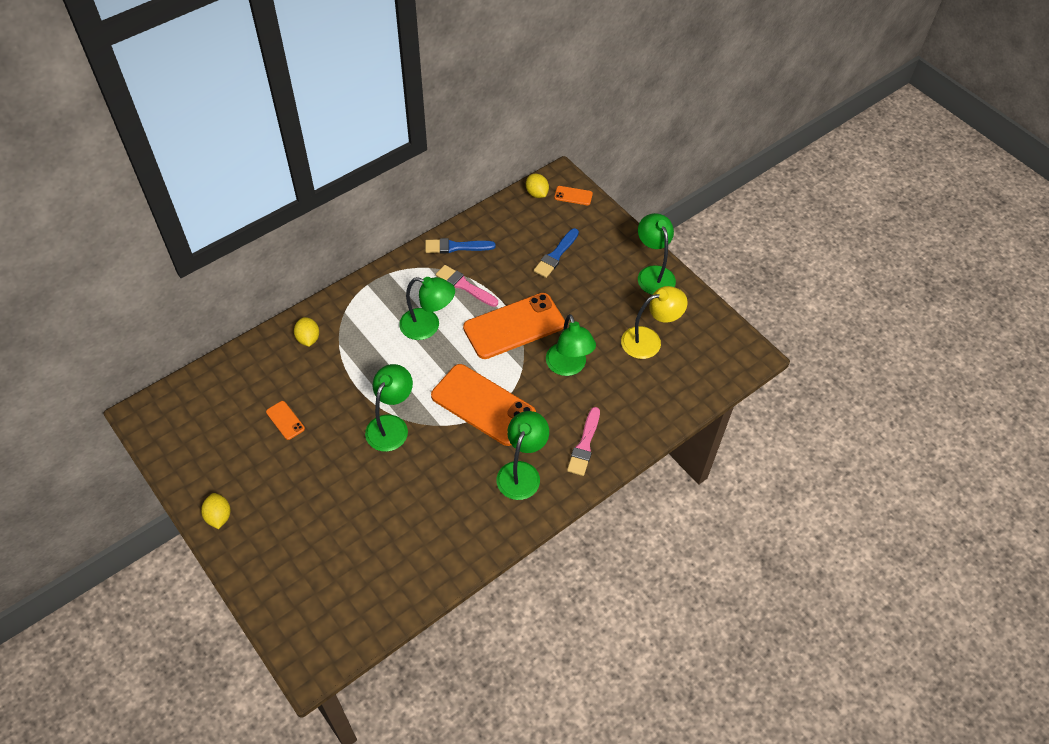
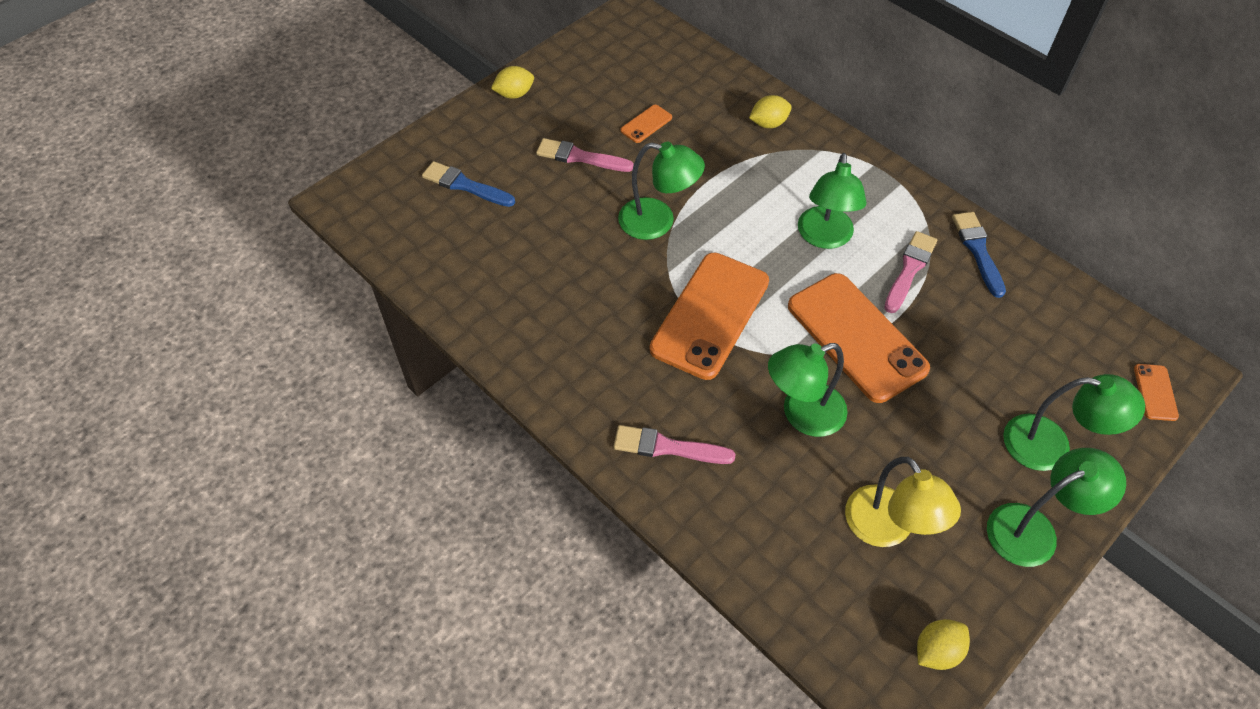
camera: 85 degrees right, 0 degrees up
green lamp [496,411,549,500] -> green lamp moved to [1003,374,1145,471]
yellow lemon [526,174,549,198] -> yellow lemon moved to [917,619,970,670]
blue brush [534,228,579,278] -> blue brush moved to [422,161,515,207]
none -> pink brush [536,138,634,172]

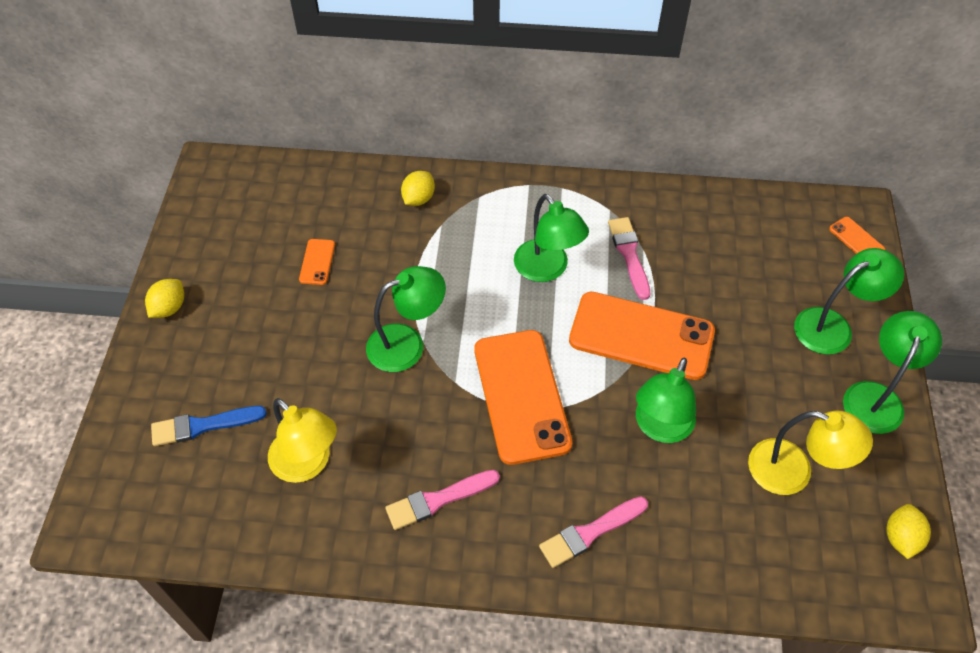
camera: 40 degrees left, 0 degrees up
pink brush [536,138,634,172] -> pink brush moved to [385,470,500,530]
blue brush [952,212,1006,298] -> none
none -> yellow lamp [268,398,337,483]

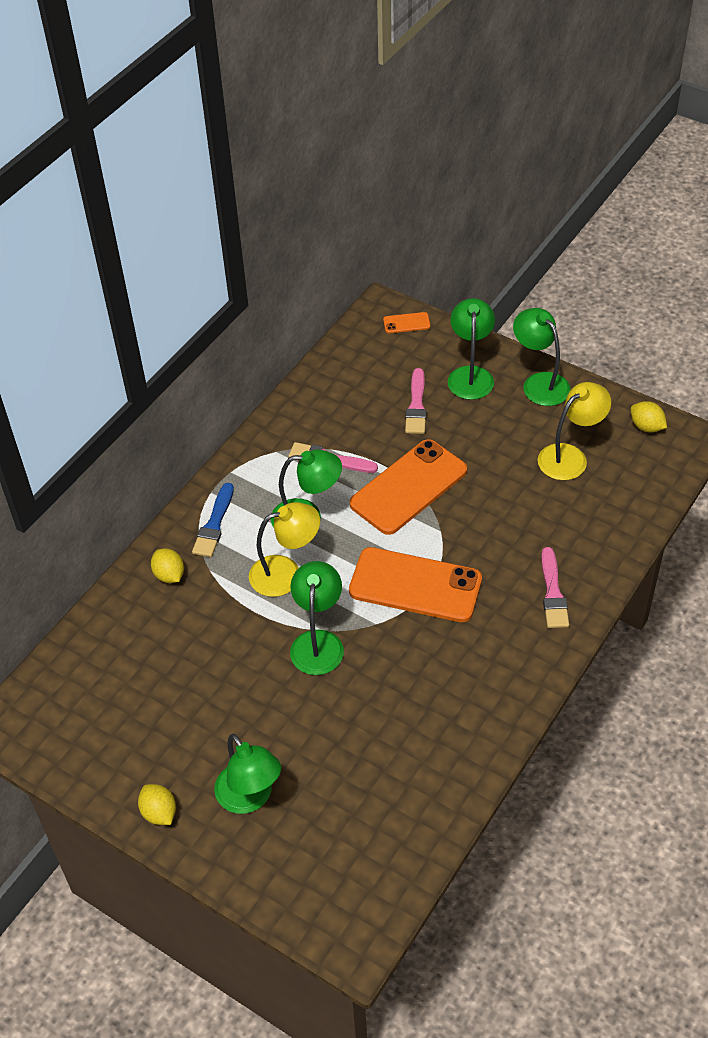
camera: 60 degrees left, 5 degrees down
blue brush [151,406,267,446] -> blue brush moved to [192,483,234,557]
yellow lamp [268,398,337,483] -> yellow lamp moved to [249,502,320,597]
orange phone [299,239,335,285] -> none
pink brush [385,470,500,530] -> pink brush moved to [405,368,427,434]
green lamp [636,358,696,443] -> green lamp moved to [214,734,281,814]

